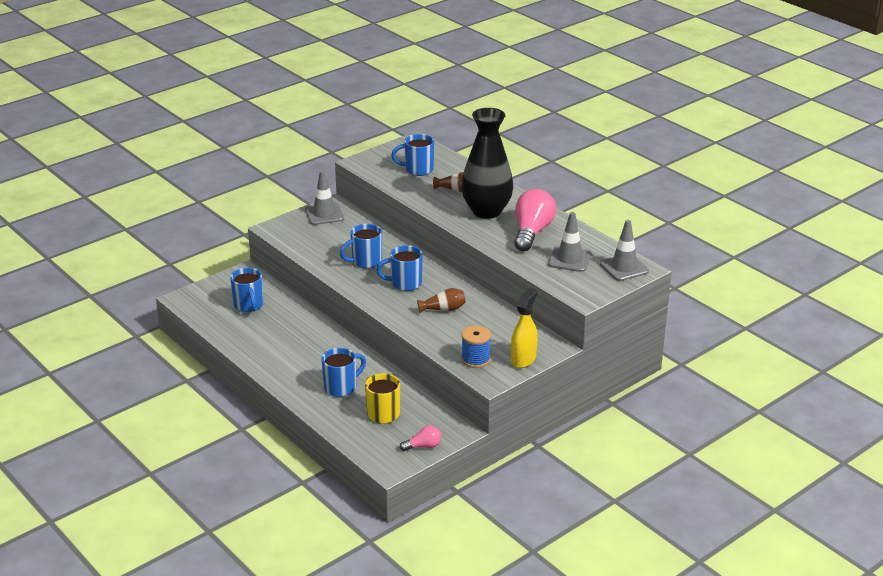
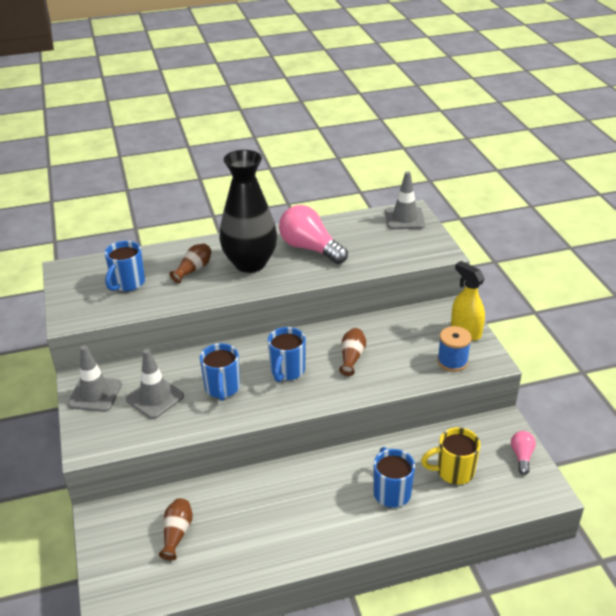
camera: 65 degrees left, 5 degrees up
blue mug [230,268,263,312] -> brown vase [159,498,193,560]
grey traffic cone [548,212,592,272] -> grey traffic cone moved to [126,349,184,419]

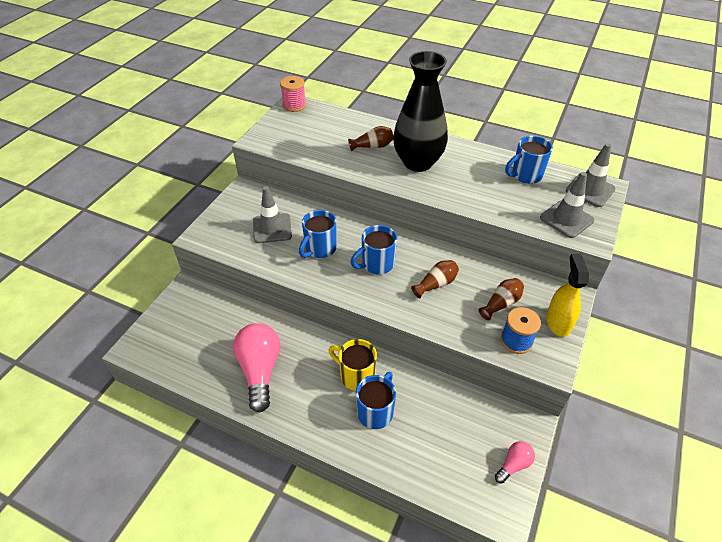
camera: 40 degrees right, 10 degrees up
grey traffic cone [68,346,122,412] -> grey traffic cone moved to [540,172,594,238]
blue mug [105,241,145,291] -> blue mug moved to [505,136,553,184]
brown vase [159,498,193,560] -> brown vase moved to [479,278,524,321]
pink light bulb [279,205,348,264] -> pink light bulb moved to [233,323,280,413]
yellow mug [421,427,480,485] -> yellow mug moved to [329,339,377,391]
none -> pink spool [280,76,306,112]

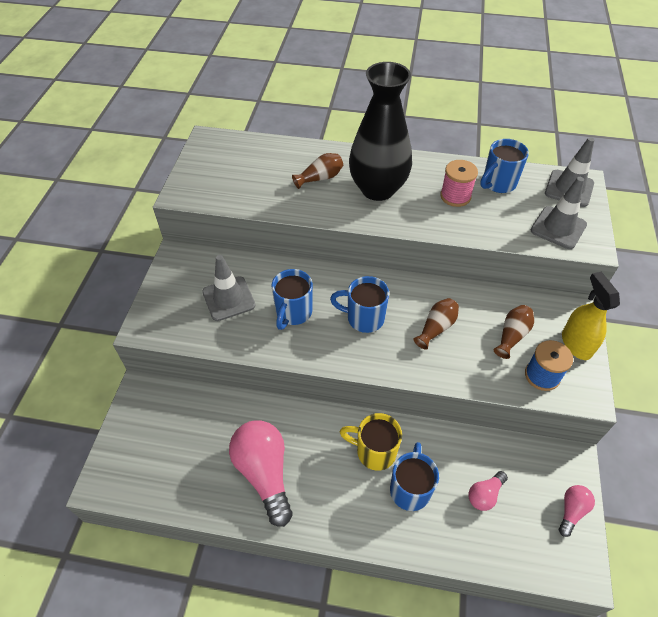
camera: 15 degrees left, 5 degrees up
pink spool [280,76,306,112] -> pink spool moved to [440,160,478,207]
blue mug [350,225,397,274] -> blue mug turned 60 degrees clockwise [330,276,389,333]
none -> pink light bulb [468,471,508,511]

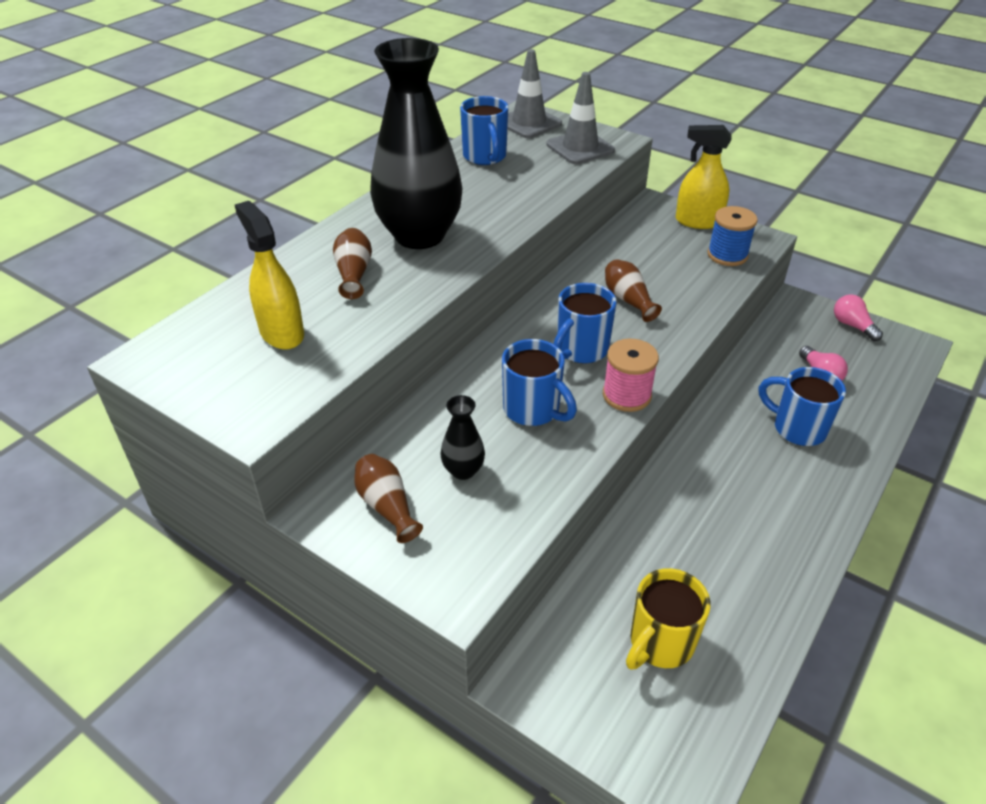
camera: 65 degrees left, 10 degrees down
grey traffic cone [202,255,256,321] -> black vase [440,395,485,480]
pink light bulb [229,420,293,527] -> none
yellow mug [340,413,402,471] -> yellow mug moved to [626,568,710,669]
pink spool [440,160,478,207] -> pink spool moved to [603,338,659,412]
brown vase [494,305,534,359] -> brown vase moved to [354,454,423,543]
none -> yellow spray bottle [235,201,304,350]

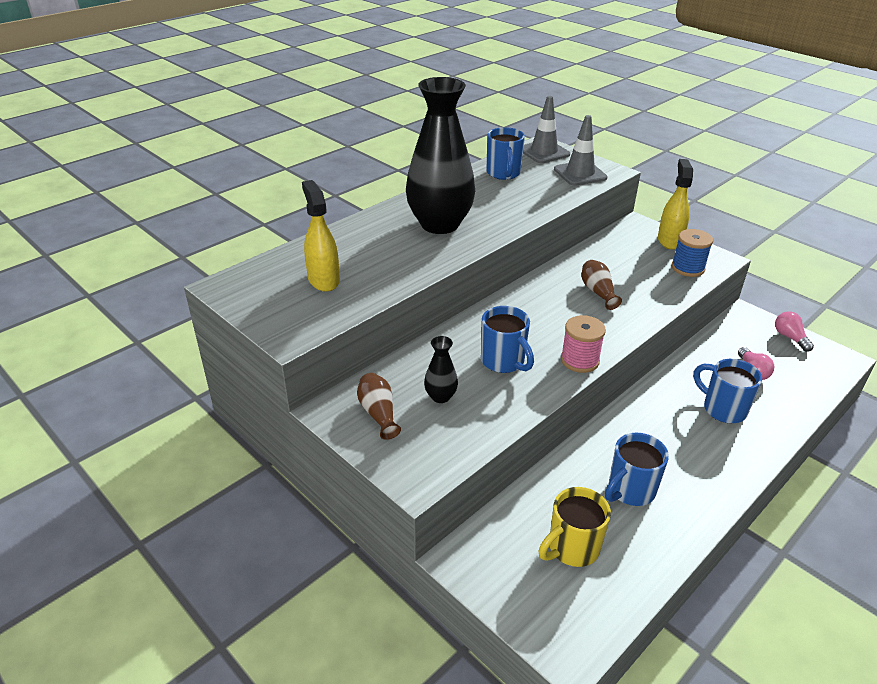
camera: 10 degrees right, 5 degrees down
brown vase [333,228,372,299] -> none
blue mug [554,283,616,363] -> blue mug moved to [605,433,669,506]
yellow spray bottle [676,125,732,229] -> yellow spray bottle turned 75 degrees clockwise [658,159,693,250]

